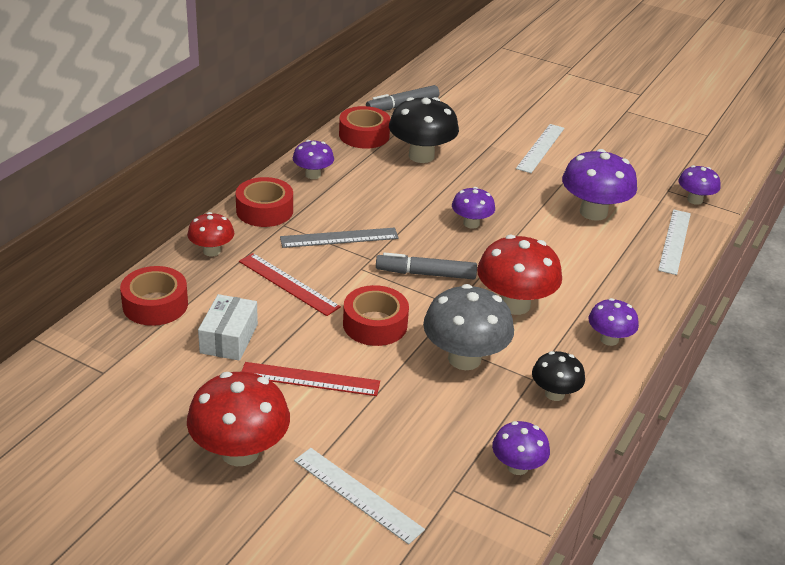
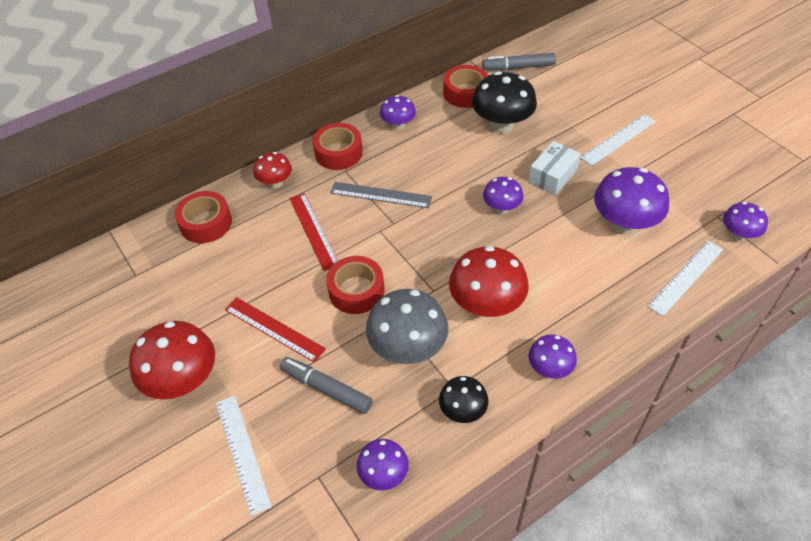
camera: 30 degrees right, 15 degrees up
white box [198,294,258,361] -> white box moved to [528,141,581,195]
grey marker [376,252,477,279] -> grey marker moved to [280,357,373,414]

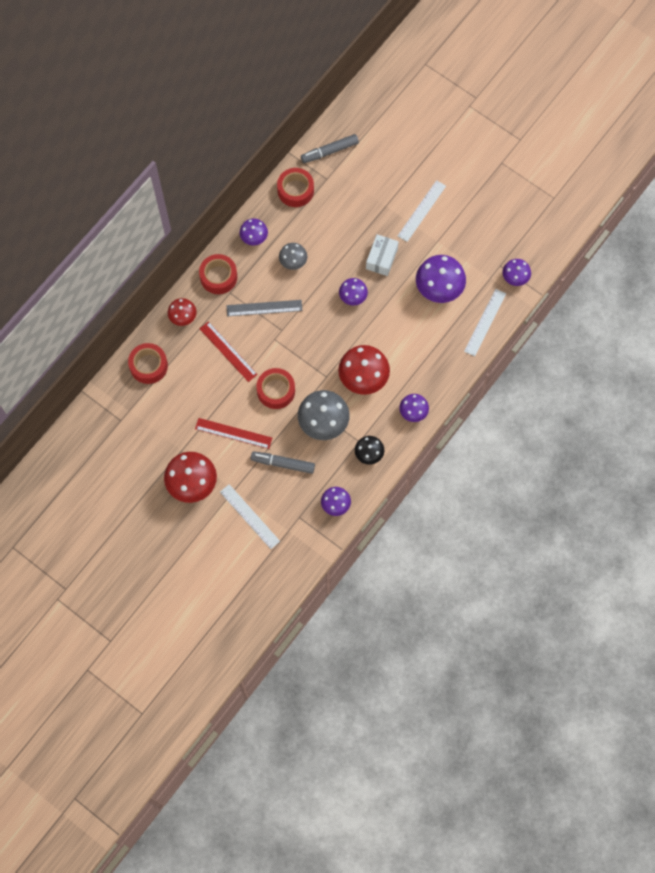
camera: 20 degrees left, 20 degrees up
black mushroom [472,71,537,133] -> none
none -> grey mushroom [279,243,307,270]

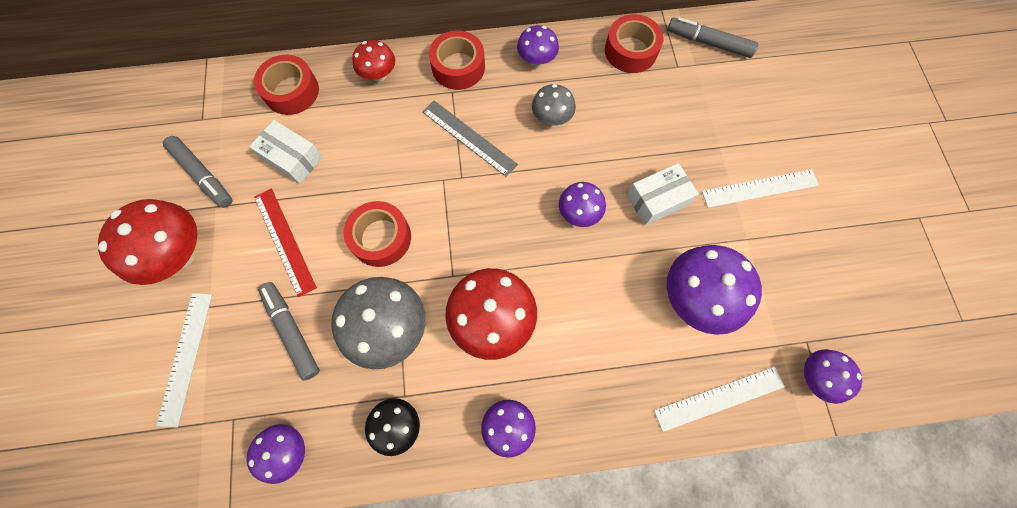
camera: 45 degrees right, 0 degrees up
red ruler [199,321,258,382] -> none
none -> grey marker [163,136,232,208]
none -> white box [249,120,323,184]

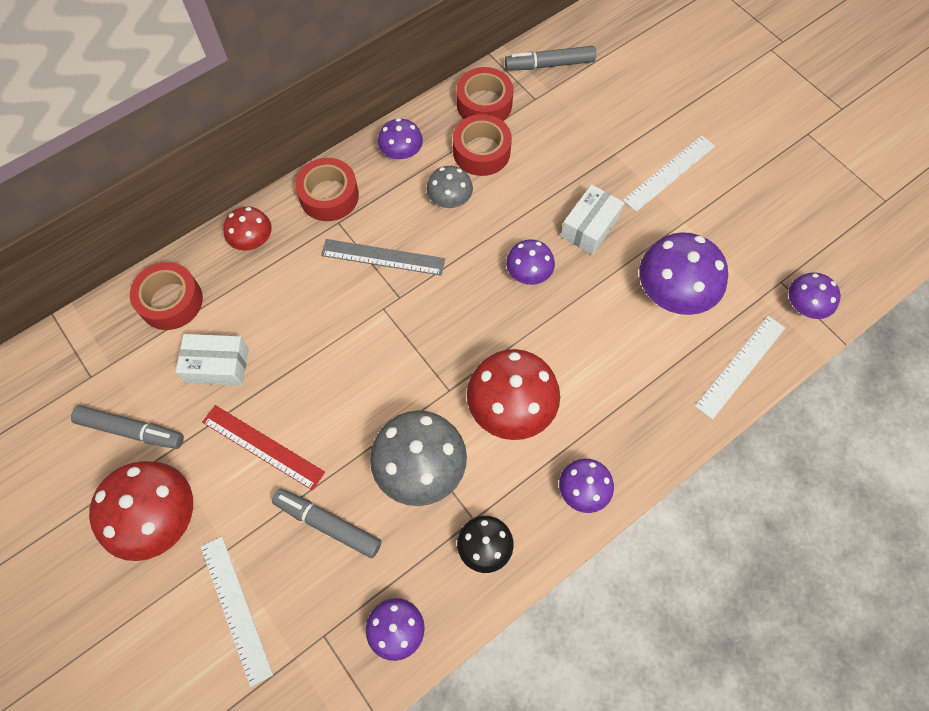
camera: 30 degrees left, 5 degrees down
red tape [344,201,411,267] -> red tape moved to [453,114,512,176]

